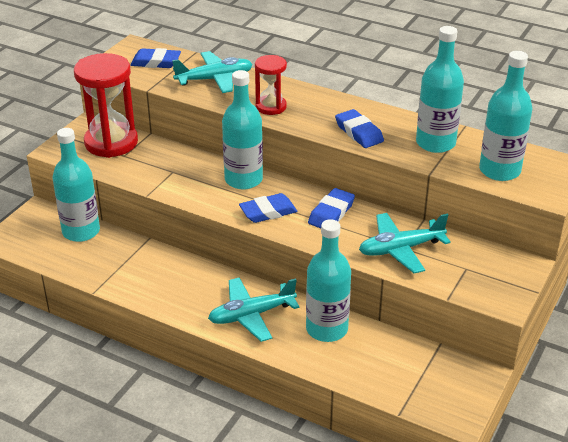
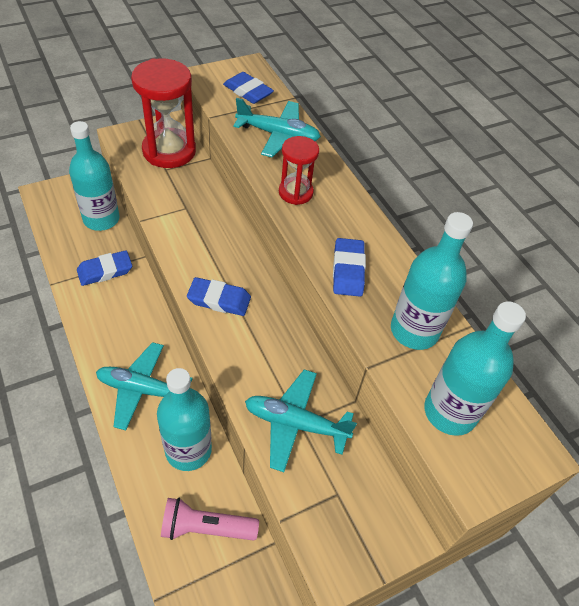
camera: 30 degrees right, 15 degrees up
turquoise bottle [222,70,263,190] -> none
blue eraser [308,188,355,228] -> blue eraser moved to [77,250,132,286]
none -> pink flashlight [161,498,259,541]

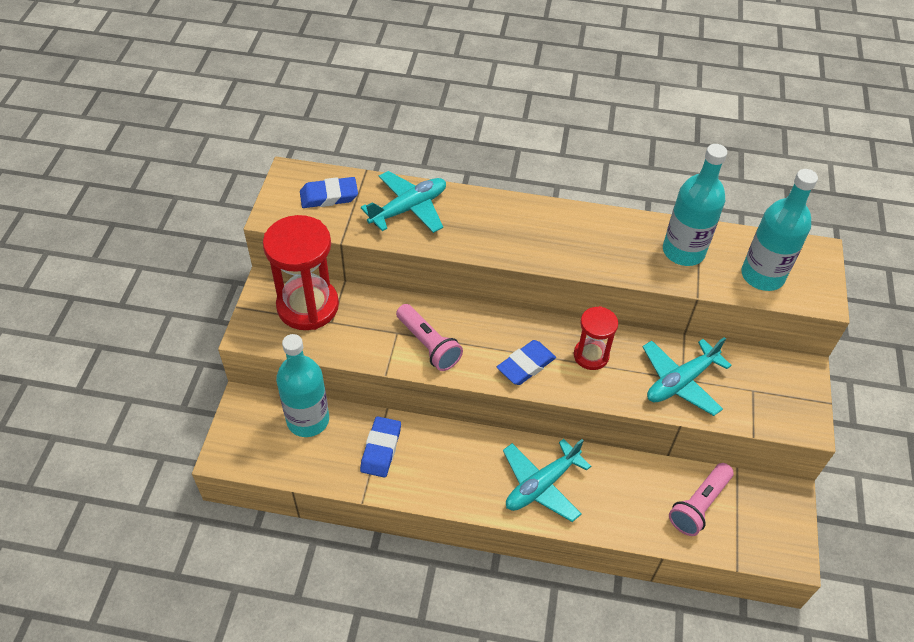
camera: 50 degrees left, 0 degrees up
turquoise bottle [157,368,212,471] -> none
red hourglass [279,136,319,205] -> red hourglass moved to [574,306,618,370]
blue eraser [333,238,366,297] -> none
none -> pink flashlight [396,304,463,371]

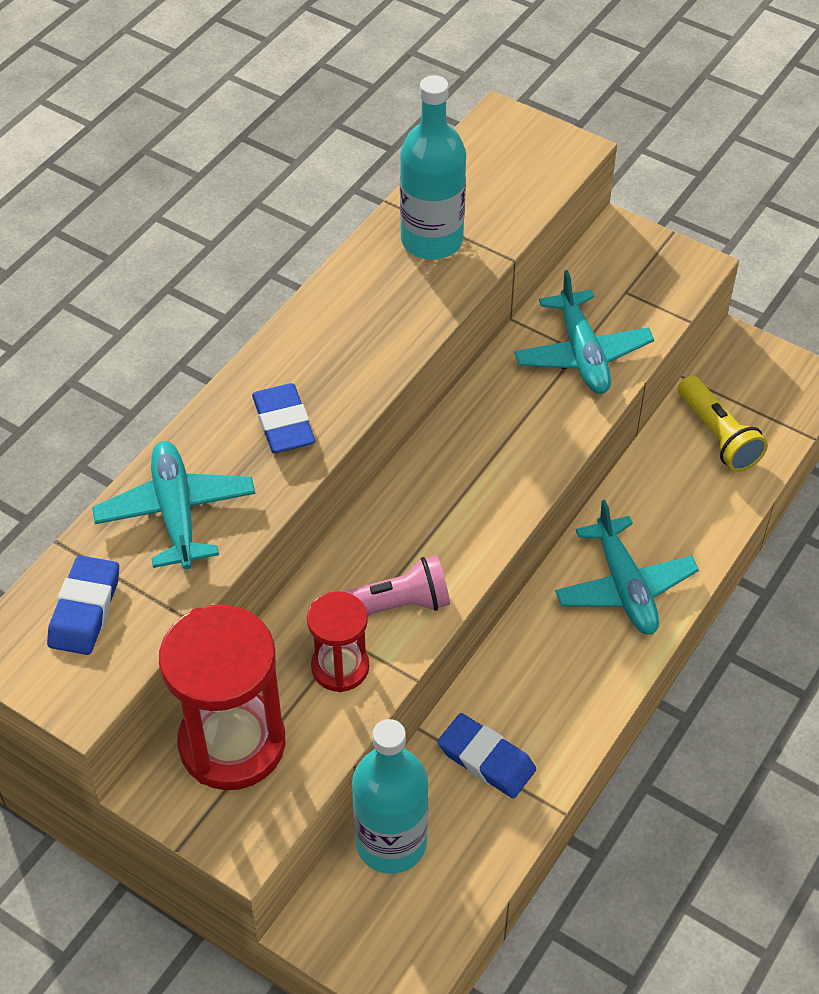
camera: 65 degrees left, 0 degrees up
blue eraser [497,340,556,385] -> blue eraser moved to [252,383,315,453]
red hourglass [574,306,618,370] -> red hourglass moved to [307,591,369,692]
pink flashlight [669,463,734,536] -> yellow flashlight [678,376,768,472]
turquoise bottle [741,169,818,291] -> none

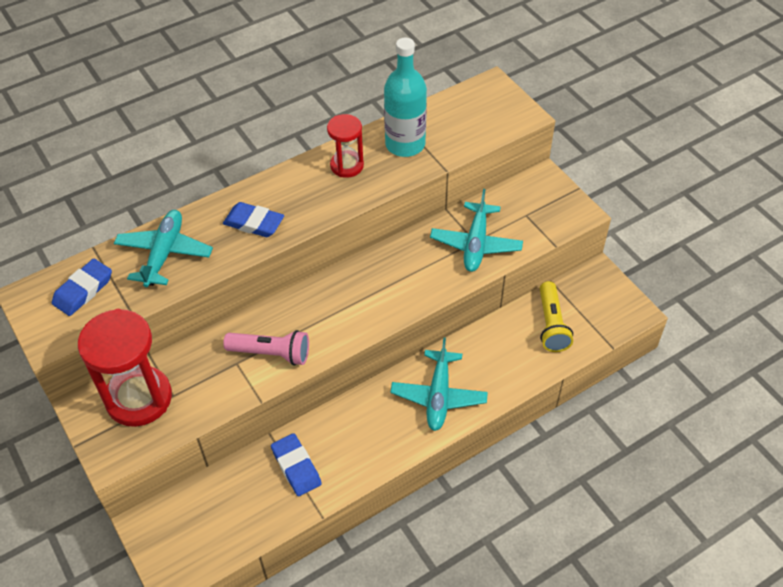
camera: 25 degrees right, 0 degrees up
blue eraser [252,383,315,453] -> blue eraser turned 75 degrees counterclockwise [223,202,284,237]
red hourglass [307,591,369,692] -> red hourglass moved to [327,114,364,178]
turquoise bottle [352,719,428,874] -> none

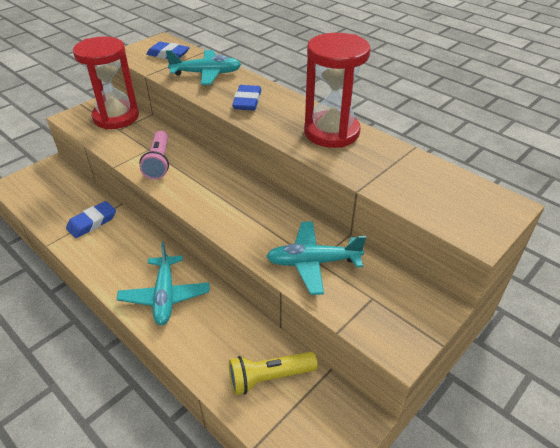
camera: 75 degrees right, 10 degrees down
red hourglass [327,114,364,178] -> red hourglass [304,33,371,148], size x1.78
turquoise bottle [384,38,427,157] -> none
turquoise plane [390,337,488,431] -> turquoise plane turned 90 degrees counterclockwise [117,242,210,325]

